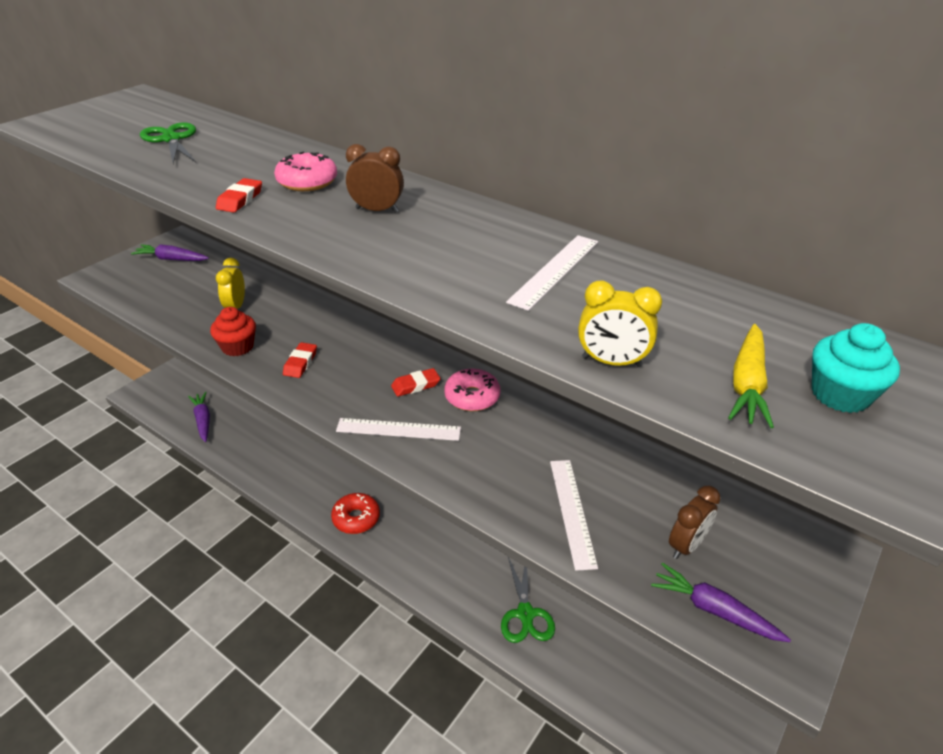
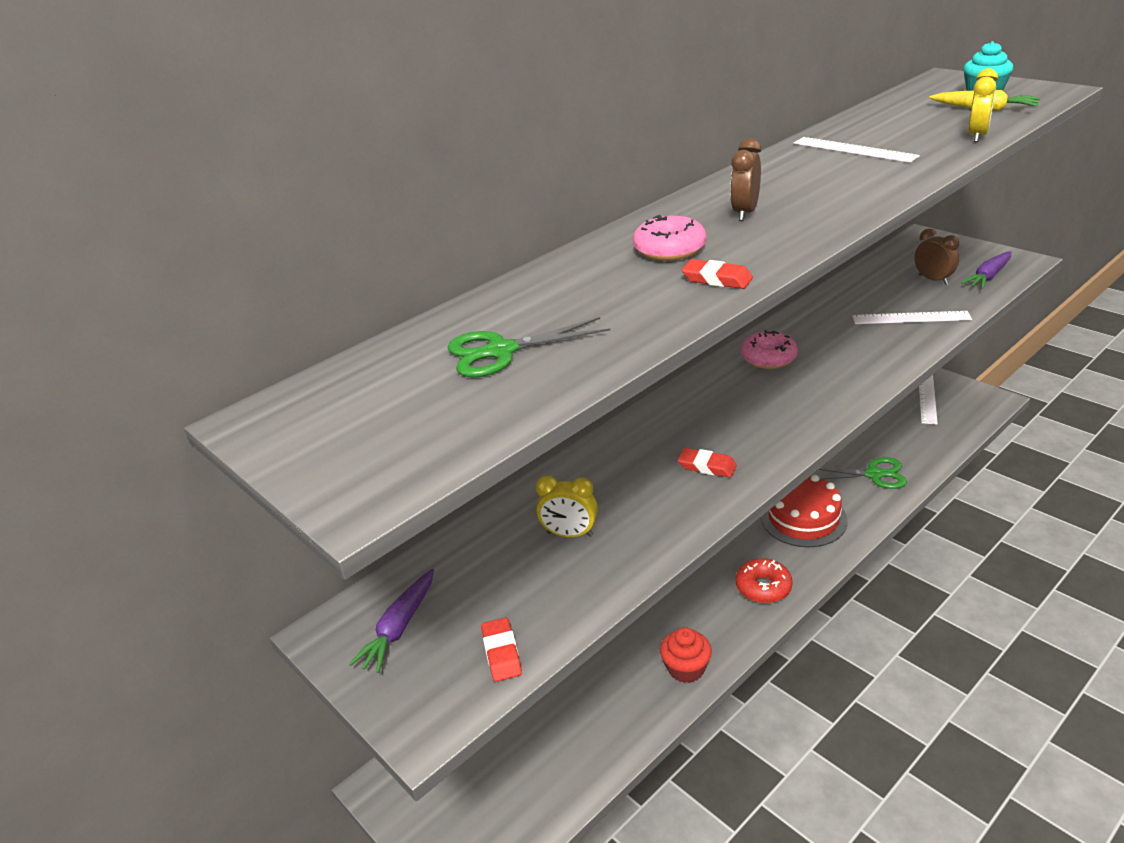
camera: 75 degrees left, 5 degrees down
purple carrot [188,392,210,442] -> none
red cupcake [210,307,256,356] -> red cupcake moved to [660,627,712,683]
white ruler [336,418,461,441] -> white ruler moved to [919,375,938,425]
red eraser [391,368,440,397] -> red eraser moved to [481,617,522,682]
none -> red cake [761,475,848,547]

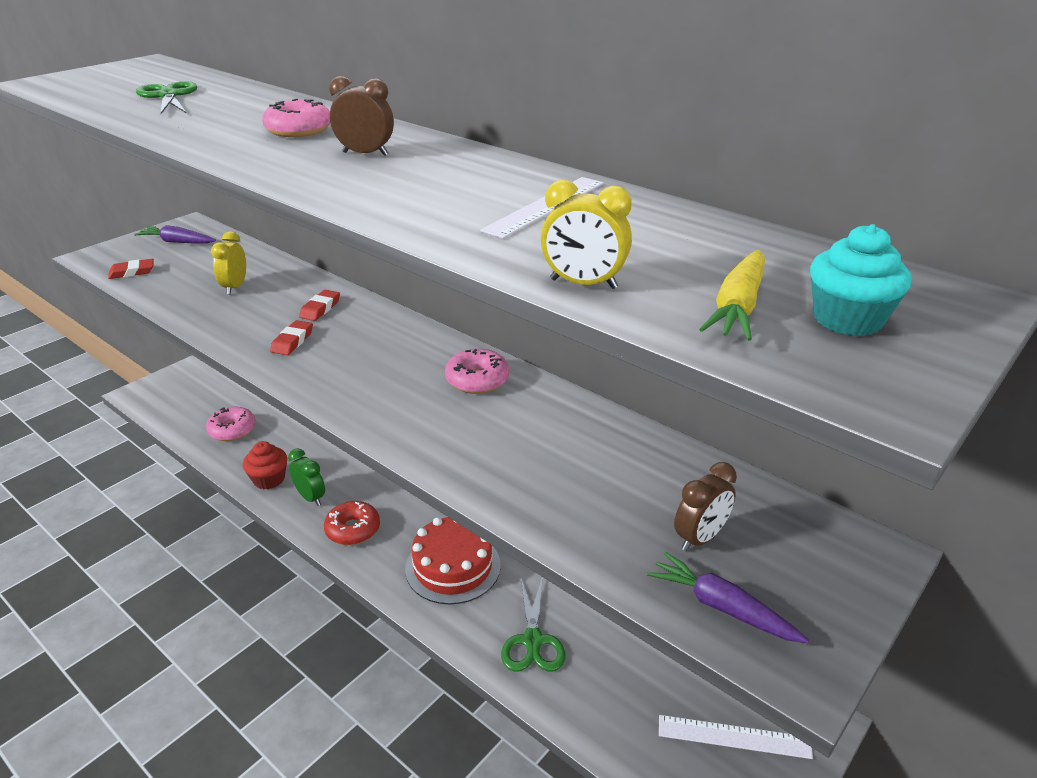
camera: 80 degrees right, 0 degrees up
red eraser [682,259,753,289] -> red eraser moved to [299,290,340,321]
white ruler [852,311,972,324] -> none
none -> pink donut [206,407,256,441]
none -> green clock [288,449,325,506]

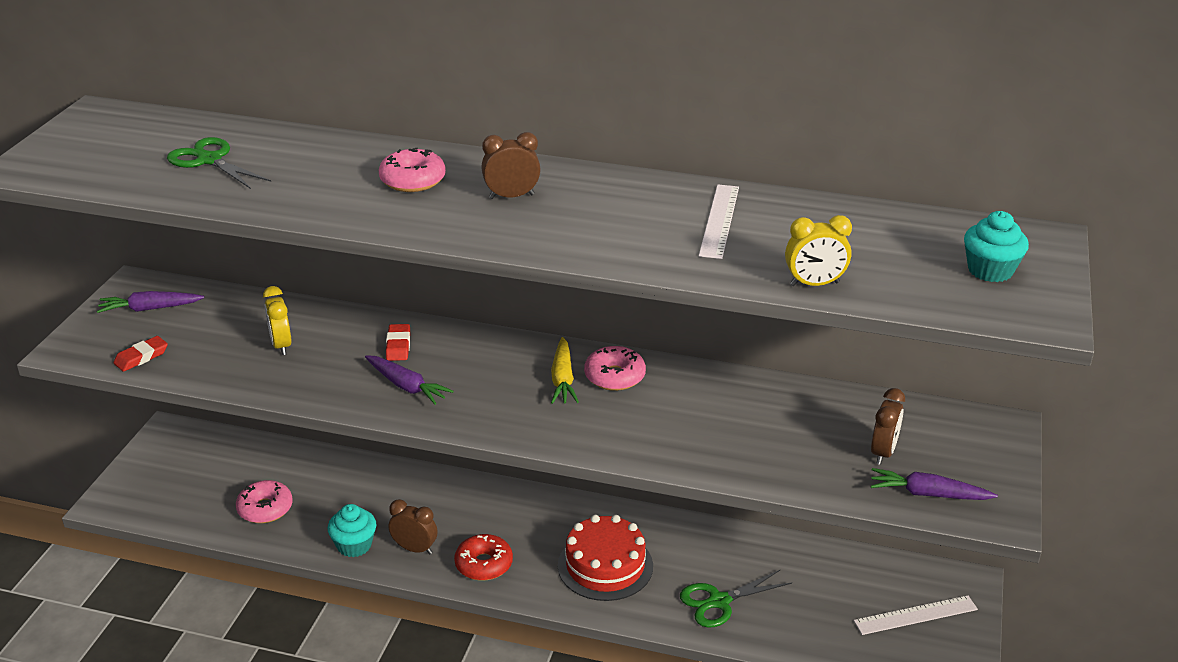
camera: 25 degrees left, 0 degrees up
red cupcake [243,441,287,489] -> turquoise cupcake [328,504,376,557]
red eraser [270,320,313,355] -> purple carrot [365,355,454,405]
green clock [288,449,325,506] -> brown clock [389,499,438,554]
green scissors [501,577,565,671] -> green scissors turned 90 degrees clockwise [680,569,792,628]
yellow carrot [699,250,765,341] -> yellow carrot moved to [551,337,579,404]

